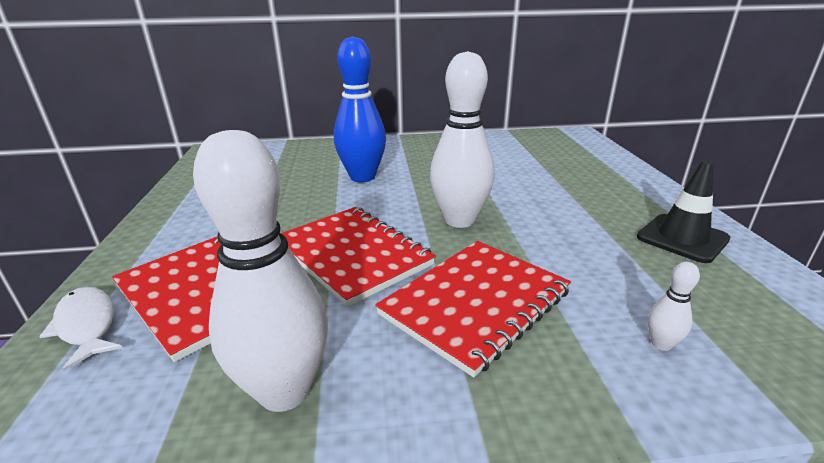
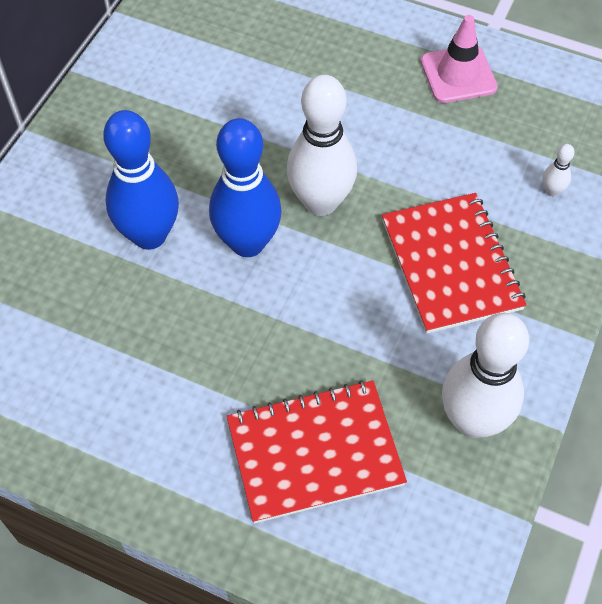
camera: 60 degrees left, 30 degrees up
white fish [39,287,123,371] -> none
red notebook [281,207,436,307] -> none
black traffic cone [637,160,730,263] -> pink traffic cone [421,15,498,103]
none -> blue bowling pin [209,118,282,257]

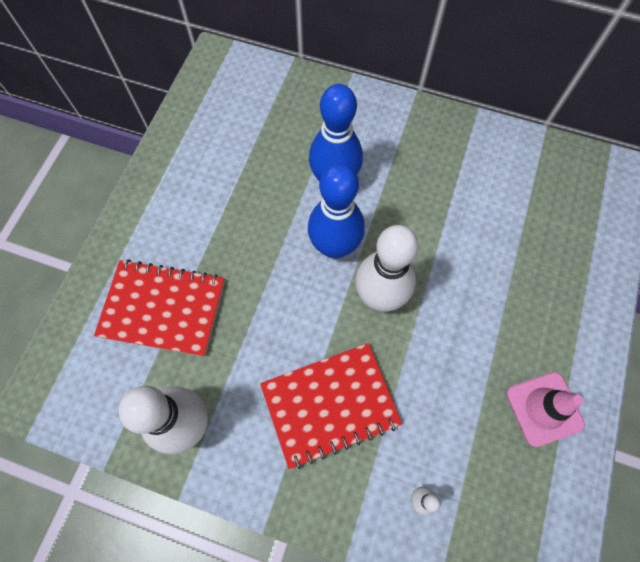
camera: 85 degrees right, 10 degrees up
red notebook [227,380,407,523] -> red notebook turned 60 degrees counterclockwise [94,259,225,357]

